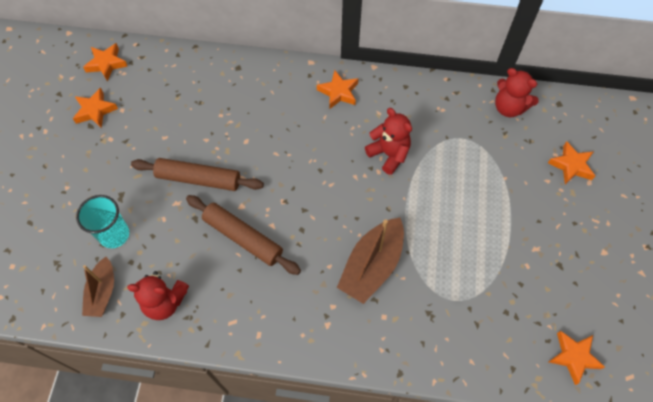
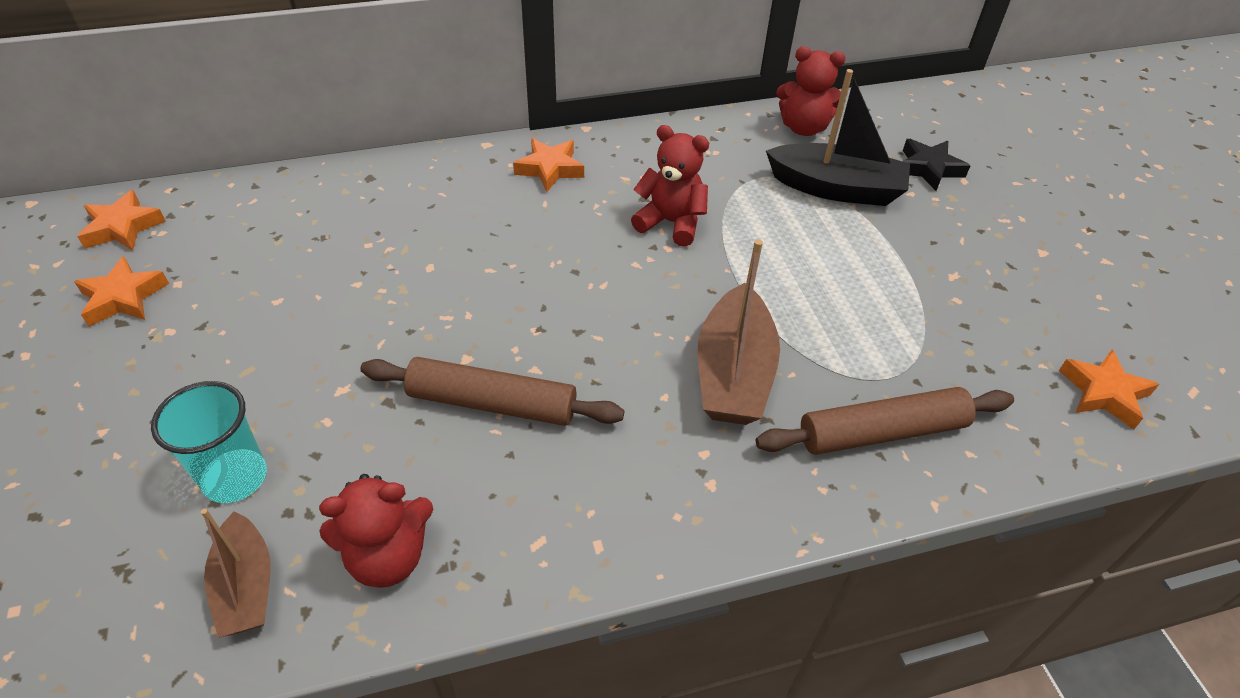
camera: 25 degrees left, 15 degrees down
brown rolling pin [131,158,264,191] -> brown rolling pin moved to [756,387,1014,455]
orange star [548,141,595,184] -> black star [903,139,970,191]
none -> black boat [766,69,910,206]

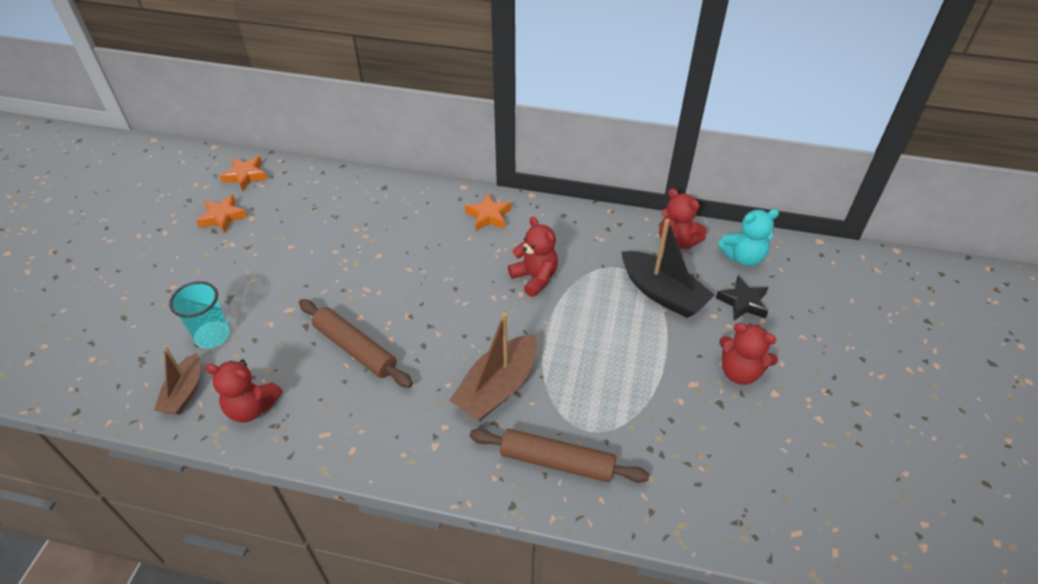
camera: 30 degrees right, 0 degrees up
orange star [1059,350,1159,429] -> none
none -> turquoise teddy bear [717,209,779,266]
none -> red teddy bear [719,323,778,385]

